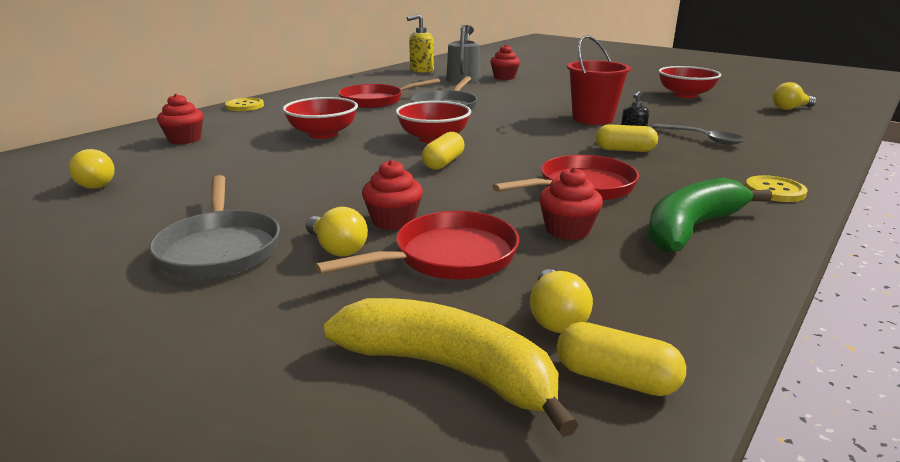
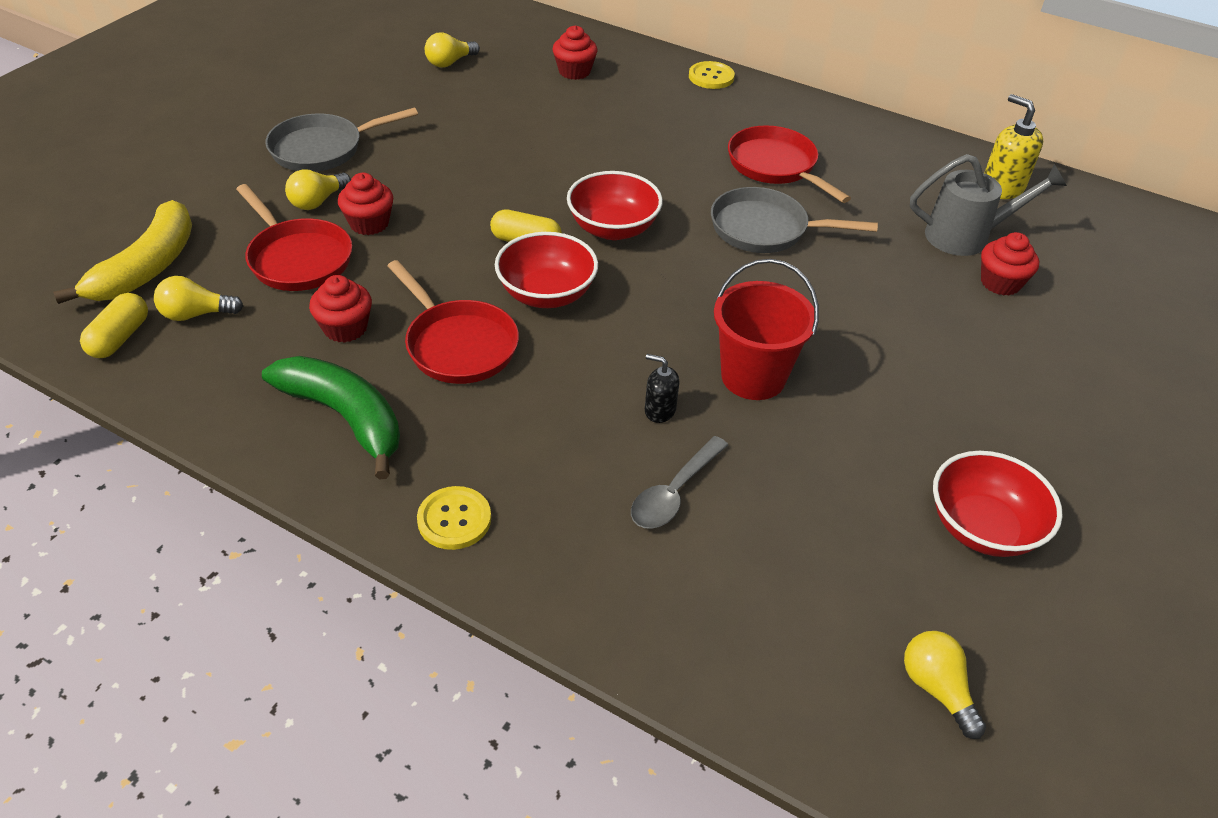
camera: 80 degrees right, 20 degrees up
red bowl [283,97,358,139] -> red bowl moved to [495,232,598,308]
yellow capsule [596,124,658,152] -> none

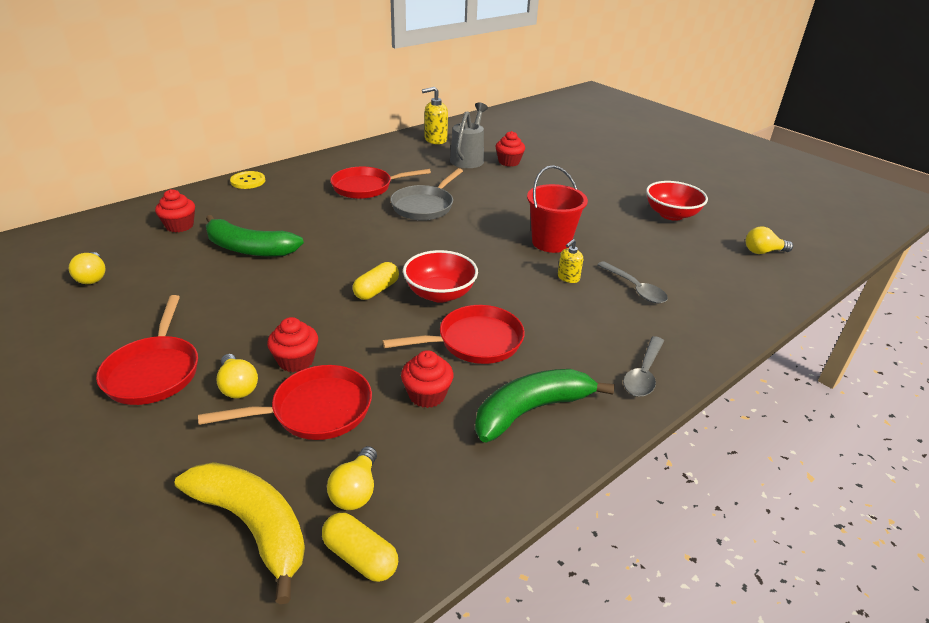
camera: 70 degrees left, 10 degrees down
grey pan [265,107,418,172] -> red pan [96,295,198,405]
yellow button [417,486,491,550] -> grey spoon [623,336,664,397]
red bowl [567,171,663,240] -> none
black soap dispenser [645,354,679,423] -> yellow soap dispenser [558,239,583,283]
none -> green banana [206,215,304,256]

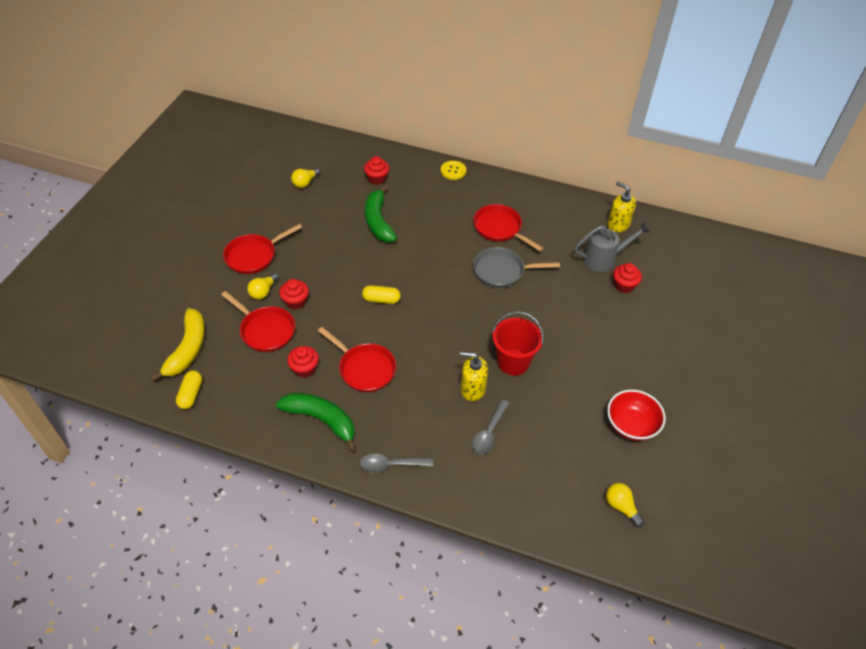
camera: 60 degrees right, 15 degrees up
yellow light bulb [327,446,377,510] -> none
red bowl [403,250,478,303] -> none
yellow soap dispenser [558,239,583,283] -> yellow soap dispenser [460,351,488,401], size x1.68

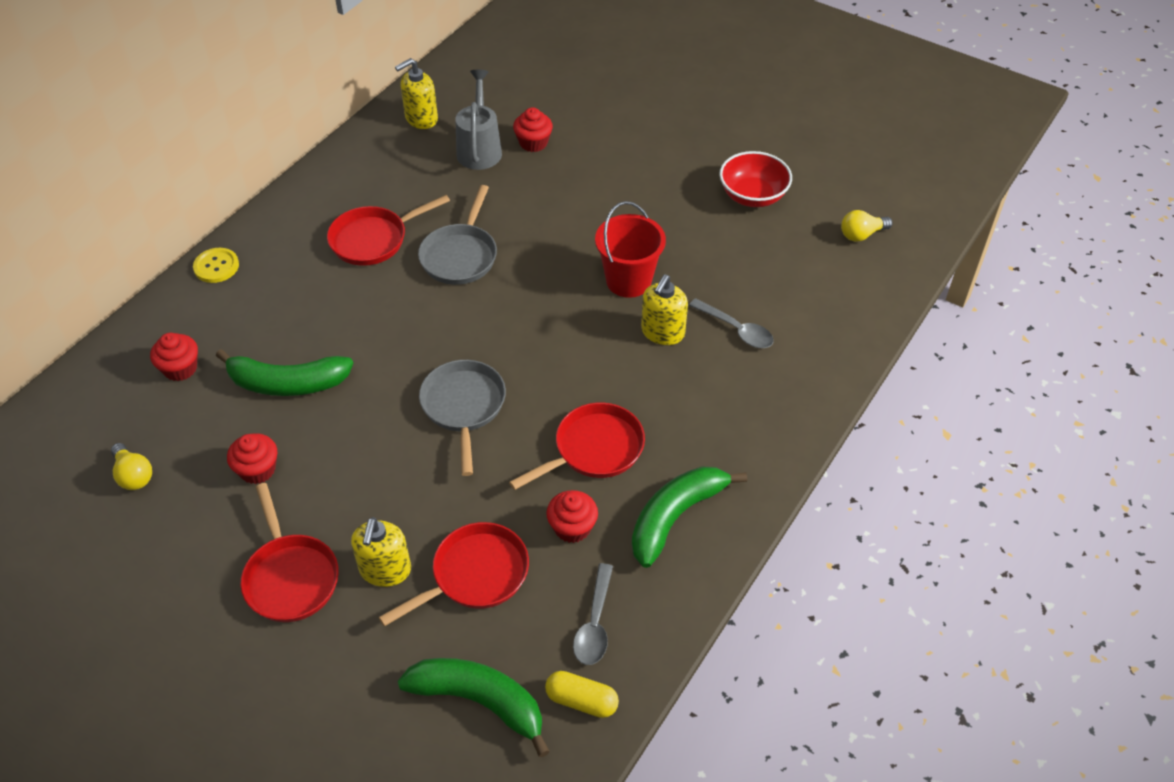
camera: 75 degrees left, 0 degrees up
yellow banana [150,308,205,382] -> green banana [398,658,550,757]
yellow light bulb [247,273,279,300] -> yellow soap dispenser [351,517,411,587]
red cupcake [279,279,309,310] -> red cupcake moved to [227,433,277,484]
grey spoon [360,454,433,473] -> grey spoon moved to [573,563,613,665]
yellow capsule [362,286,401,304] -> grey pan [419,360,506,476]

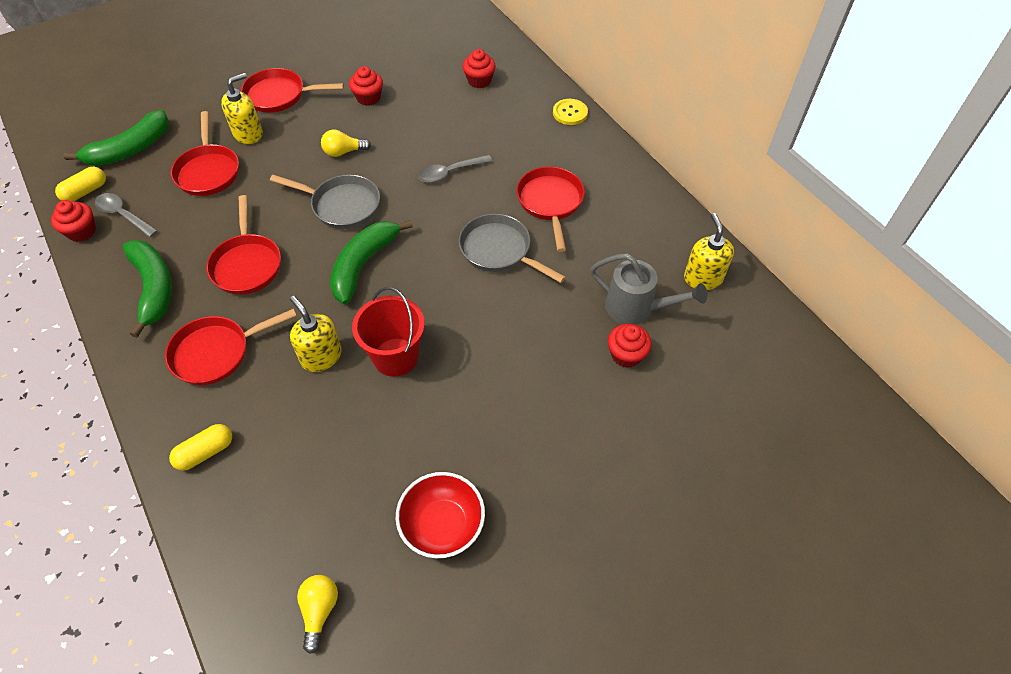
camera: 115 degrees right, 5 degrees up
yellow light bulb [111,443,152,490] -> yellow light bulb moved to [321,130,371,157]
green banana [216,349,354,396] -> green banana moved to [330,220,413,304]
yellow soap dispenser [351,517,411,587] -> yellow soap dispenser turned 105 degrees clockwise [221,73,263,144]
red cupcake [546,490,598,543] -> red cupcake moved to [51,200,96,242]
grey spoon [689,298,774,348] -> grey spoon moved to [418,155,492,183]
none -> red pan [165,308,297,385]
none -> yellow capsule [169,424,232,471]

